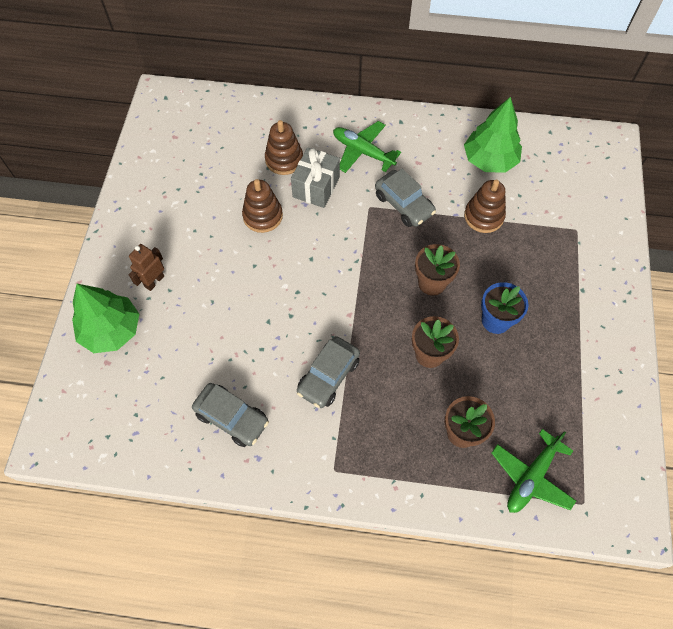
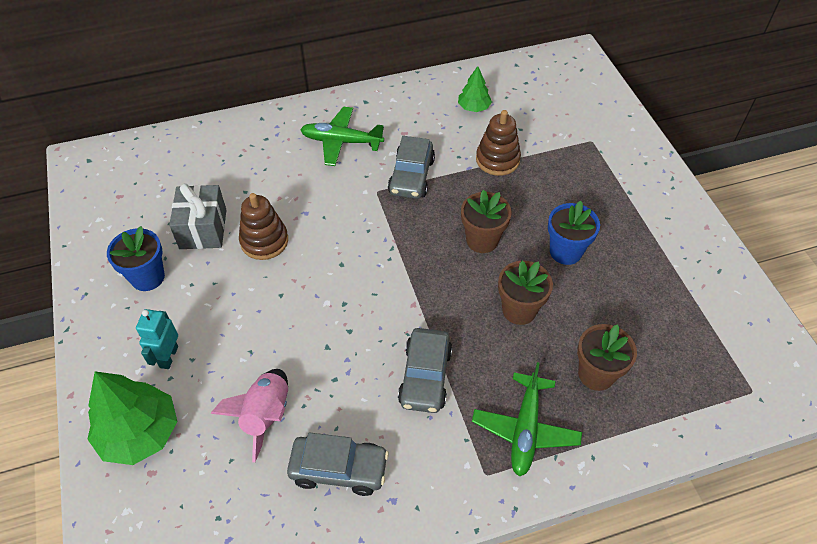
camera: 25 degrees left, 10 degrees down
brown robot [129,244,164,291] -> turquoise robot [136,309,178,369]
brown stacking toy [265,120,303,175] -> none
grey gift [291,147,340,208] -> grey gift moved to [169,183,226,249]
grey car [375,169,436,227] -> grey car turned 75 degrees clockwise [388,136,435,199]
green tree [464,97,522,173] -> green tree [458,66,492,112], size x0.54
green plane [492,429,576,513] -> green plane moved to [472,362,582,477]
none -> blue flower pot [107,226,165,291]
none -> pink rocket [211,369,288,462]

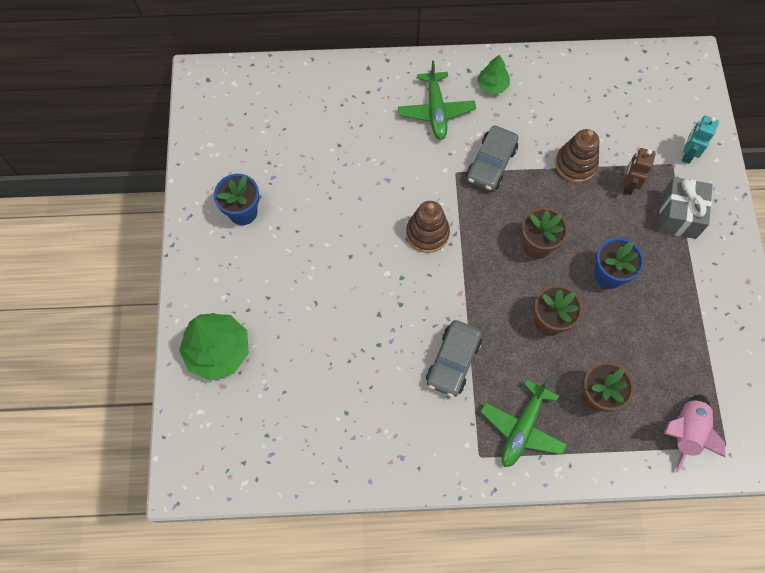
camera: 15 degrees right, 15 degrees up
turquoise robot [136,309,178,369] -> turquoise robot moved to [682,116,719,164]
grey gift [169,183,226,249] -> grey gift moved to [658,177,712,239]
pink rocket [211,369,288,462] -> pink rocket moved to [664,394,725,473]
brown stacking toy [239,193,288,260] -> brown stacking toy moved to [406,201,450,253]
grey car [287,433,389,496] -> none
green plane [300,107,384,166] -> green plane turned 120 degrees counterclockwise [398,61,476,140]
green tree [458,66,492,112] -> green tree moved to [477,55,510,94]
none -> brown robot [623,148,656,195]

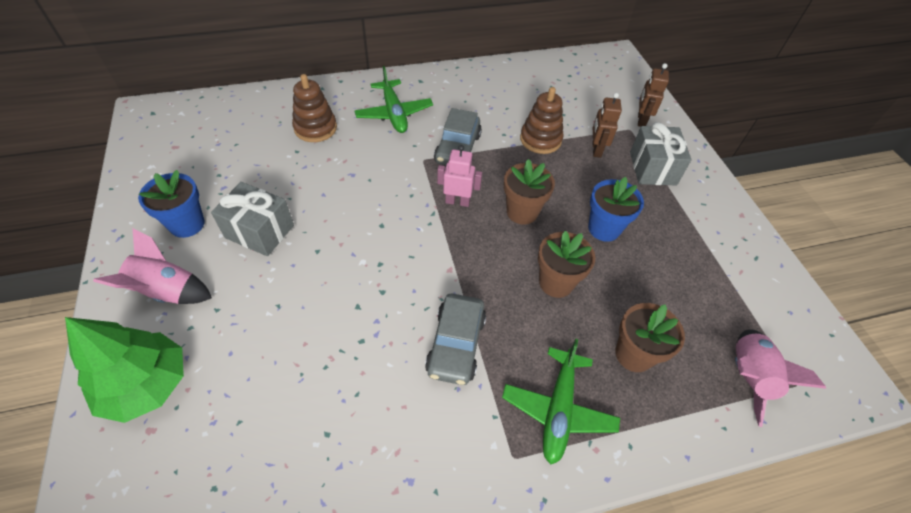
camera: 15 degrees left, 15 degrees down
brown stacking toy [406,201,450,253] -> brown stacking toy moved to [292,74,337,142]
green tree [477,55,510,94] -> none
turquoise robot [682,116,719,164] -> brown robot [638,63,669,127]
none -> pink rocket [93,228,212,304]
none -> grey gift [211,182,294,256]
none -> pink robot [437,145,482,207]

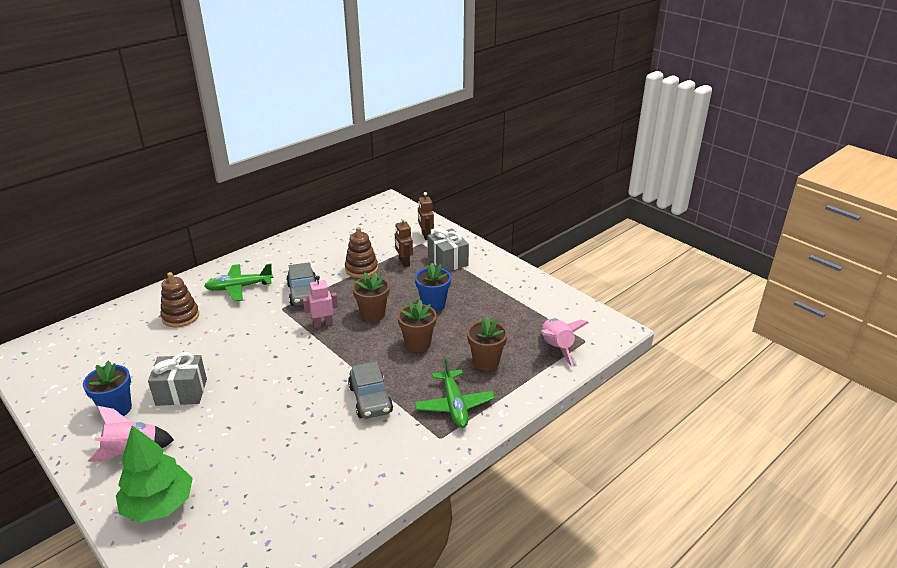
camera: 25 degrees left, 20 degrees down
green plane [354,66,433,133] -> green plane turned 120 degrees clockwise [205,264,274,302]

